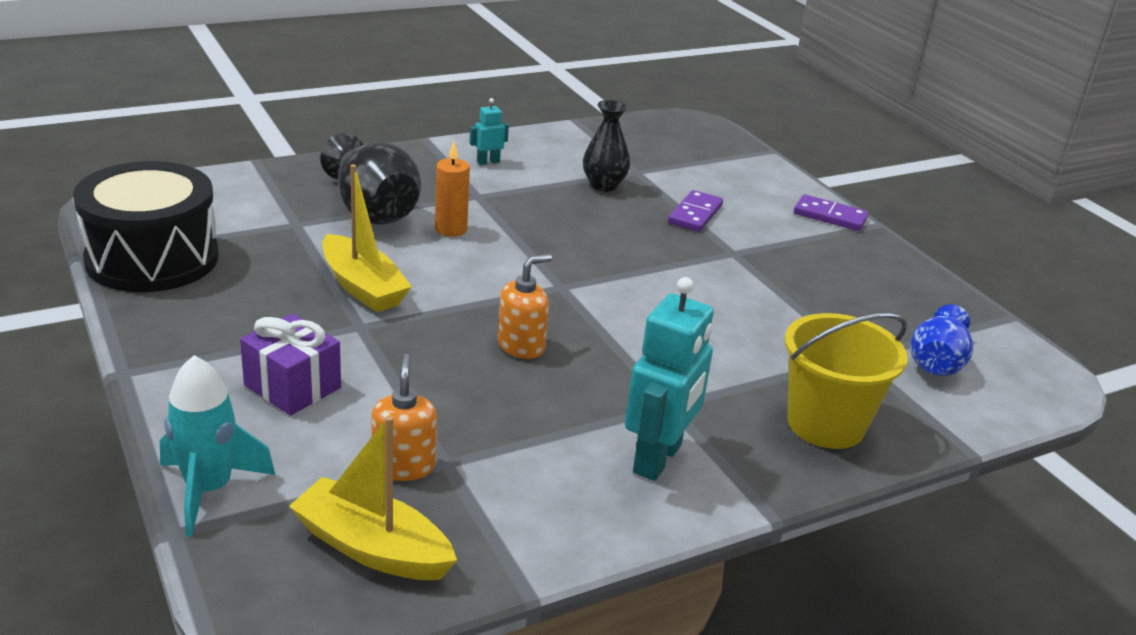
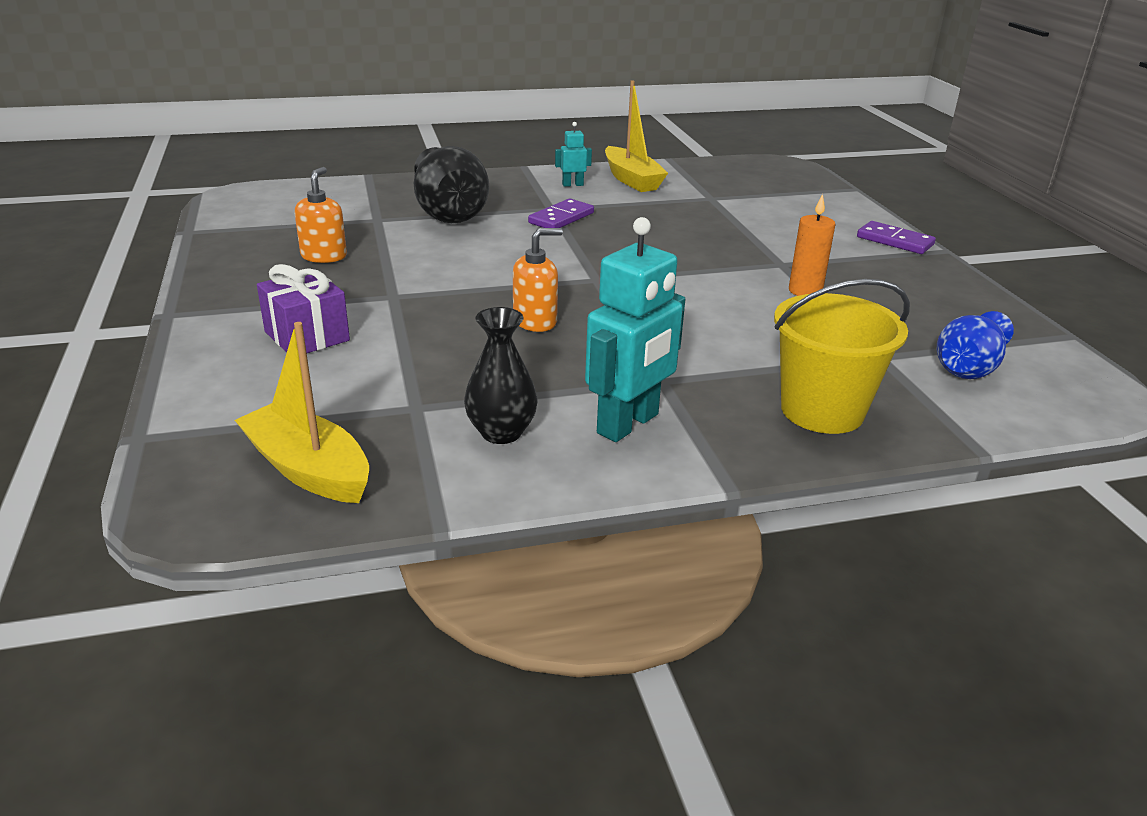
camera: 15 degrees right, 0 degrees up
black drum [73,161,219,292] -> none
turquoise rocket [160,355,275,536] -> none
yellow boat [322,164,412,312] -> yellow boat moved to [605,80,668,192]
orange soap dispenser [371,354,437,481] -> orange soap dispenser moved to [295,167,347,263]
orange candle [435,141,470,237] -> orange candle moved to [789,194,835,296]
black vase [583,100,630,191] -> black vase moved to [464,307,538,444]
purple domino [668,190,723,232] -> purple domino moved to [528,199,594,228]

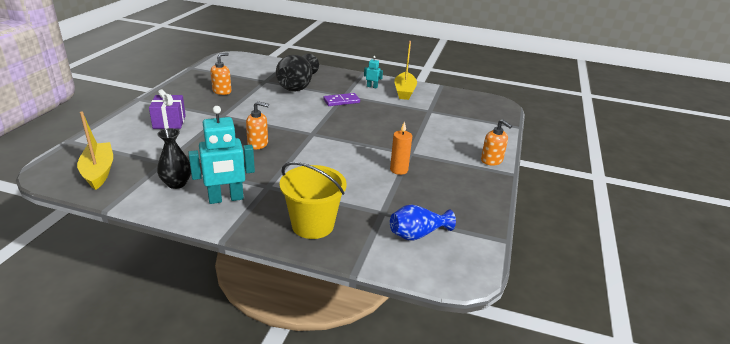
camera: 30 degrees right, 0 degrees up
purple domino [857,221,936,254] -> orange soap dispenser [481,119,512,165]

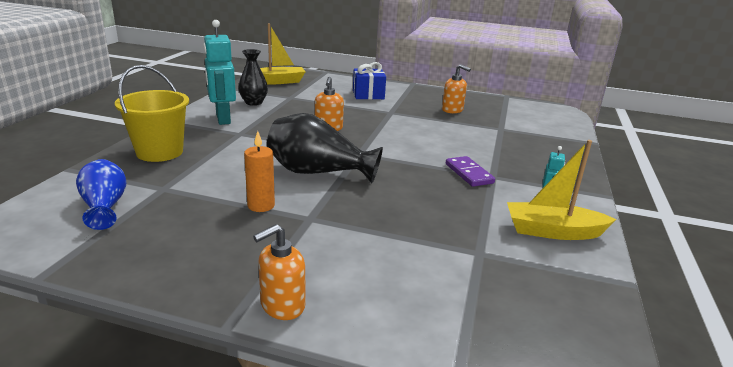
camera: 90 degrees right, 5 degrees down
purple gift [149,89,186,129] -> blue gift [353,62,386,99]
black vase [276,54,319,92] -> black vase moved to [267,113,383,184]

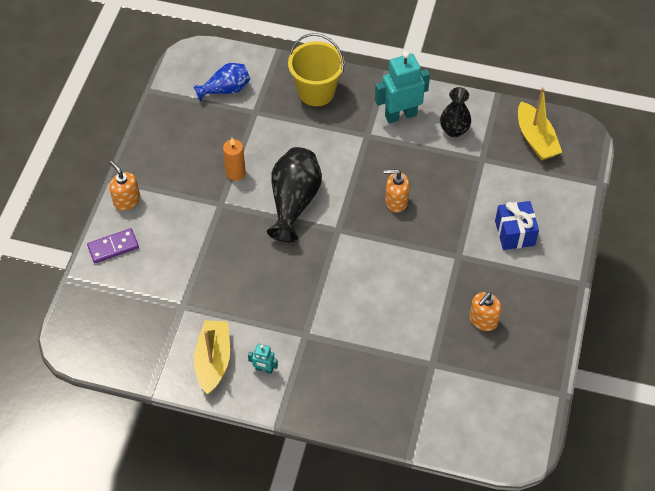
camera: 90 degrees right, 30 degrees up
purple domino [446,156,495,187] -> purple domino moved to [87,228,139,263]

